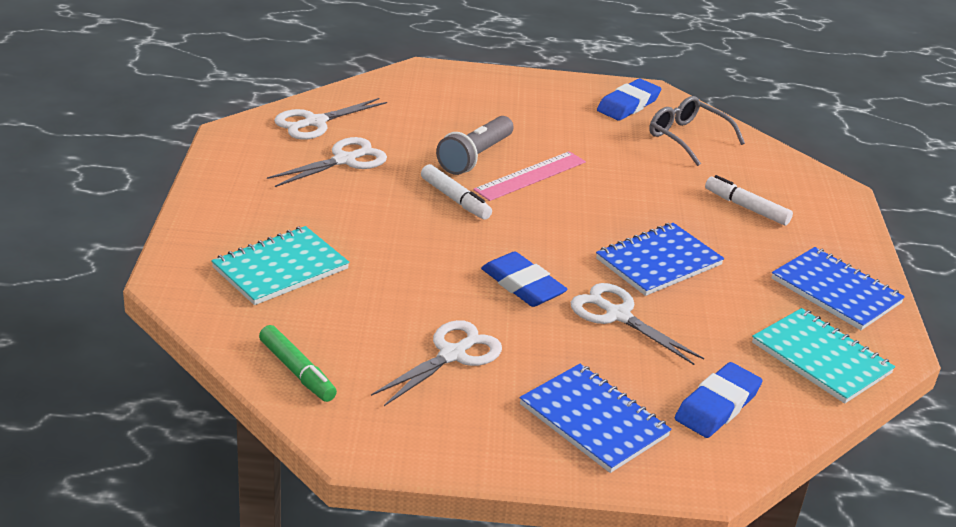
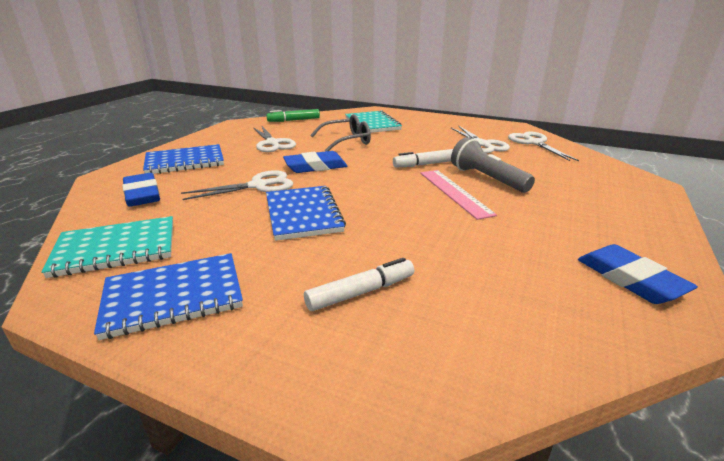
camera: 115 degrees right, 5 degrees down
grey glasses [649,96,745,166] -> grey glasses moved to [310,114,371,151]

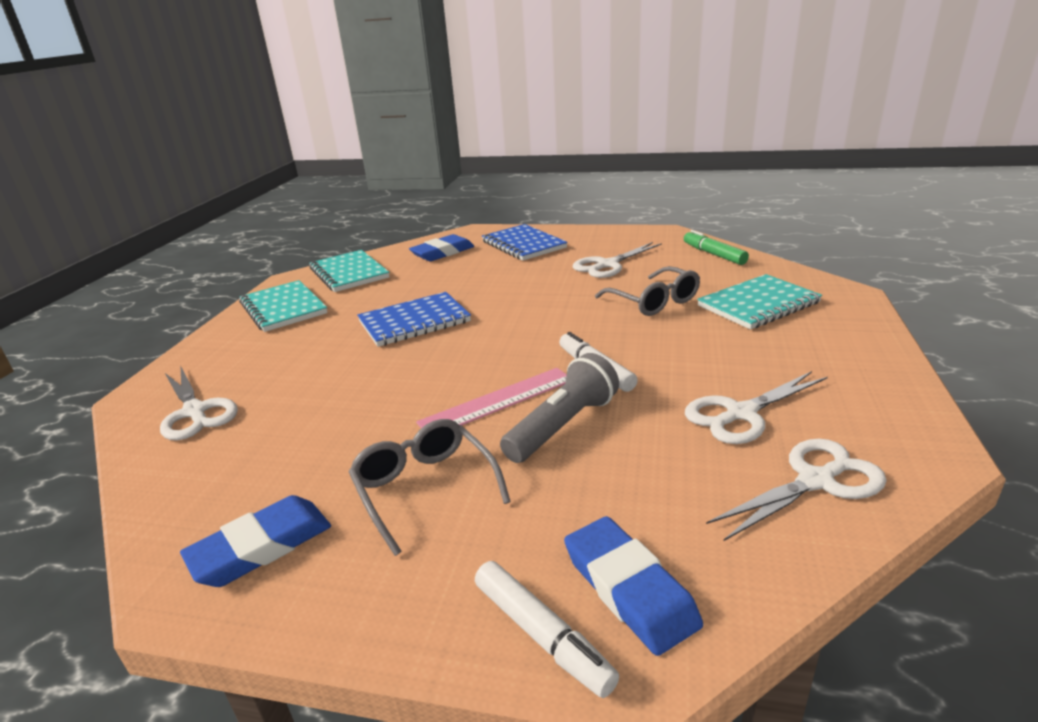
camera: 80 degrees right, 0 degrees up
blue notebook [94,253,243,340] -> turquoise notebook [239,280,328,332]
white scissors [181,170,293,200] -> white scissors moved to [160,367,238,441]
blue eraser [283,151,348,173] -> blue eraser moved to [564,516,703,656]
white marker [304,258,414,311] -> white marker moved to [475,561,619,698]
none -> grey glasses [349,419,511,556]

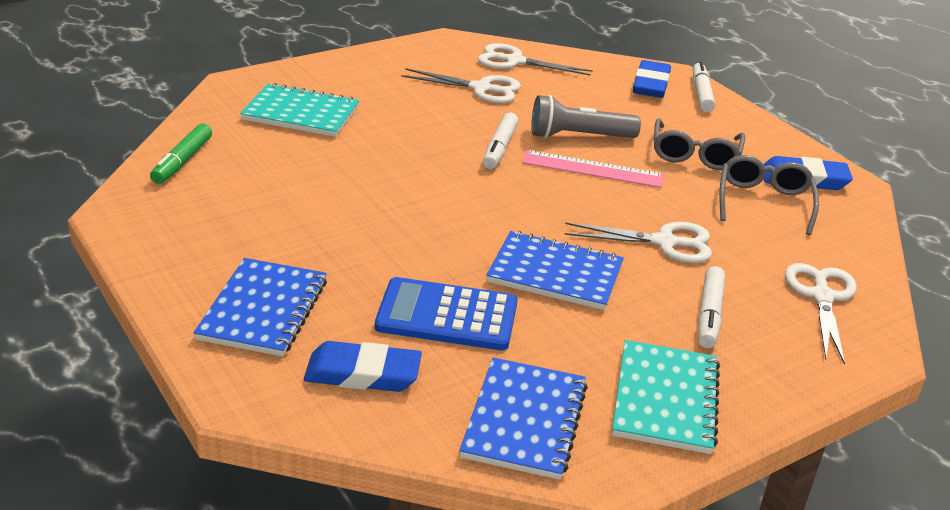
camera: 140 degrees left, 5 degrees up
turquoise notebook [309,250,389,292] -> blue notebook [459,358,588,480]
white scissors [573,242,662,278] -> white scissors moved to [565,222,712,263]
grey glasses [595,266,700,316] -> grey glasses moved to [719,155,819,235]
none -> blue calculator [375,277,518,350]
none -> white marker [698,266,725,348]

